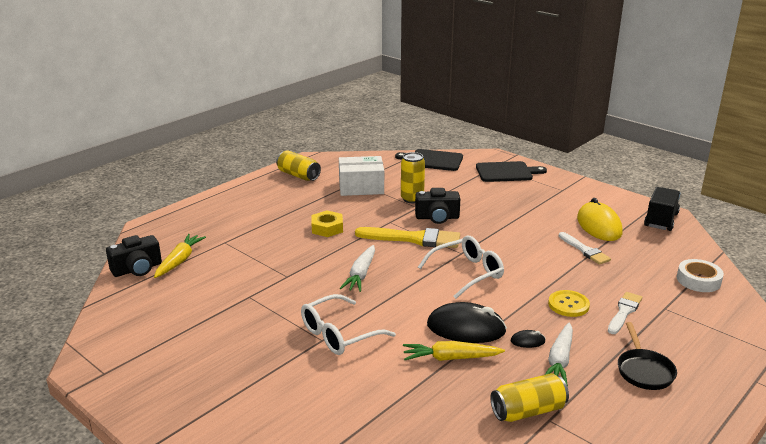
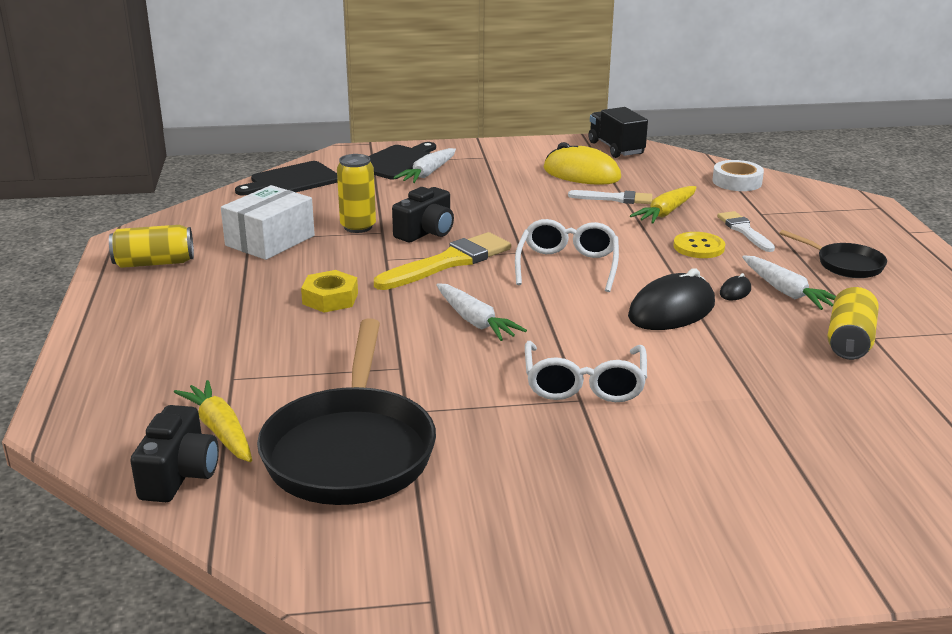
camera: 50 degrees left, 0 degrees up
yellow carrot [403,341,505,361] -> yellow carrot moved to [630,186,697,224]
none -> black pan [257,319,436,505]
none -> white carrot [393,148,456,183]

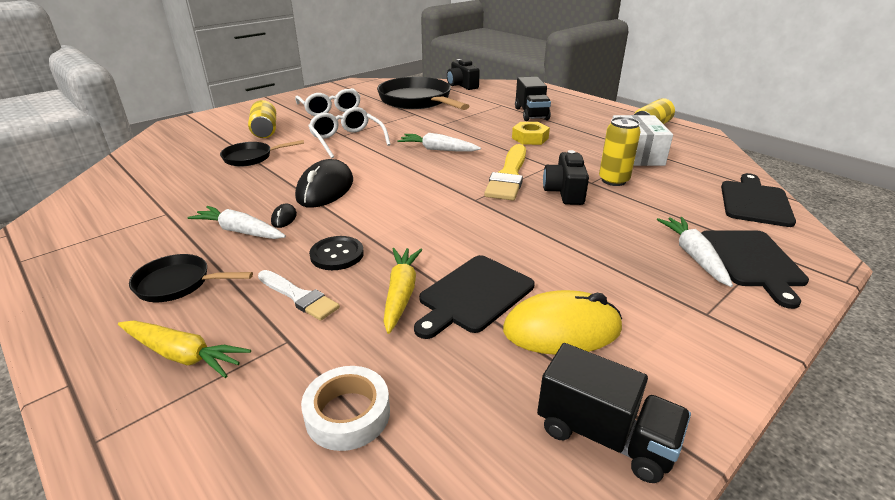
camera: 145 degrees right, 5 degrees up
yellow carrot [174,380,252,462] -> yellow carrot moved to [118,321,251,378]
white glasses [515,219,619,292] -> white glasses moved to [295,88,361,116]
white brush [568,190,653,204] -> black cutting board [414,255,535,339]
yellow button [673,232,725,258] -> black button [309,236,364,270]
yellow can [827,287,879,360] -> yellow can moved to [248,100,276,138]
none -> black pan [220,140,304,167]
none -> black truck [515,77,551,121]

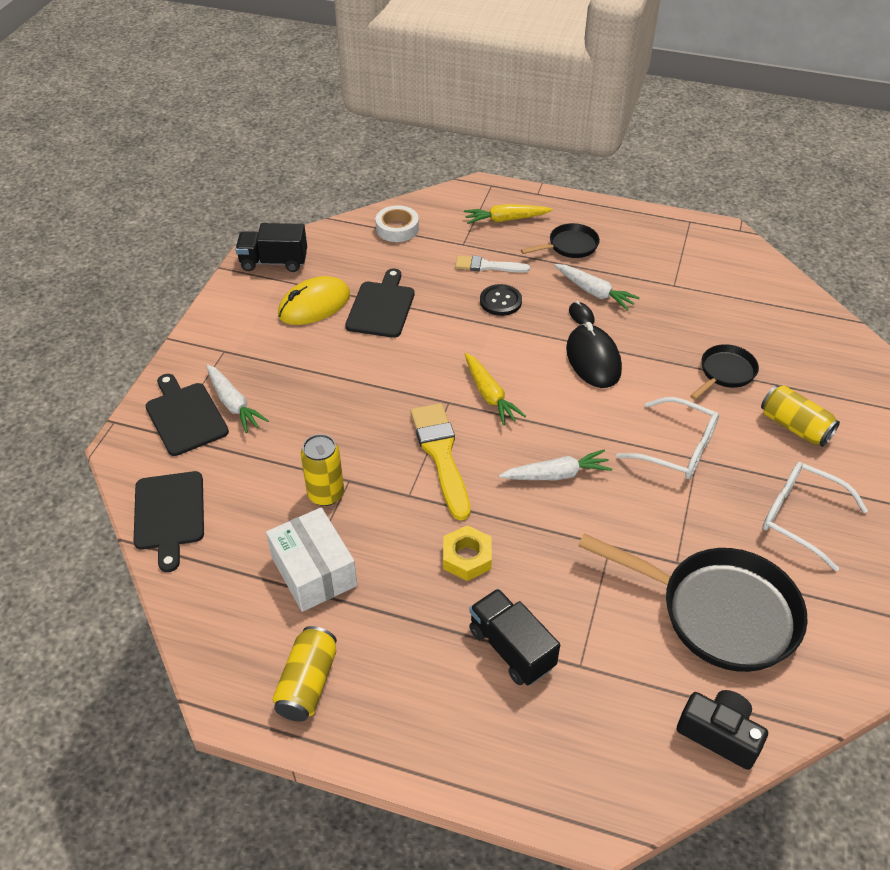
camera: 150 degrees right, 15 degrees up
white carrot [187,206,286,239] -> white carrot turned 45 degrees clockwise [554,264,640,311]
yellow carrot [383,248,422,334] -> yellow carrot moved to [465,353,526,426]
black camera [543,150,589,205] -> none

